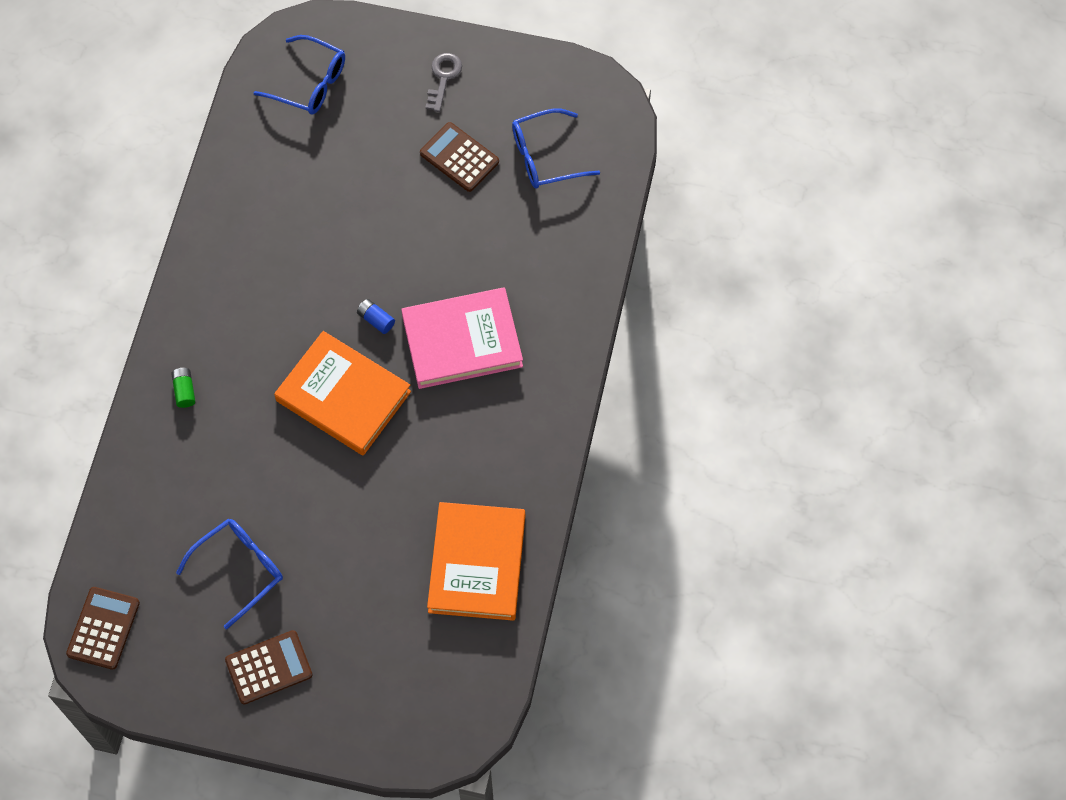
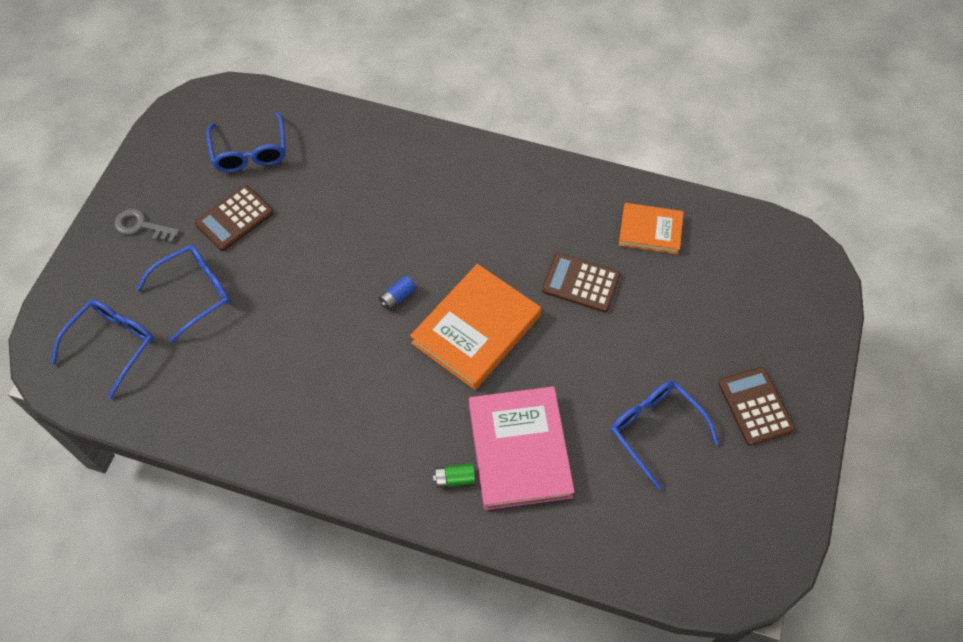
camera: 85 degrees left, 5 degrees down
brown calculator [66,587,140,670] -> brown calculator moved to [542,253,620,312]
pink book [401,288,523,389] -> pink book moved to [469,386,575,510]
orange book [427,502,525,621] -> orange book [619,203,684,254], size x0.59
none -> blue glasses [136,245,231,343]

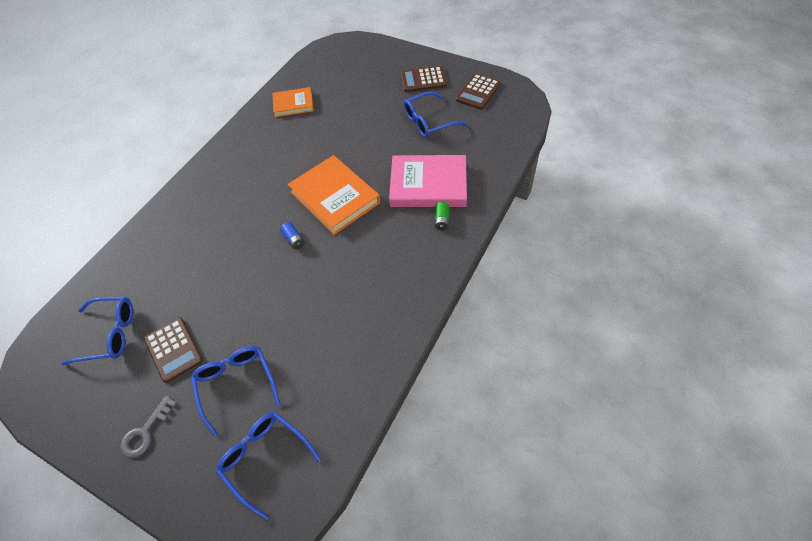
camera: 75 degrees left, 5 degrees down
brown calculator [542,253,620,312] -> brown calculator moved to [456,74,501,110]
orange book [619,203,684,254] -> orange book turned 60 degrees clockwise [272,87,314,117]

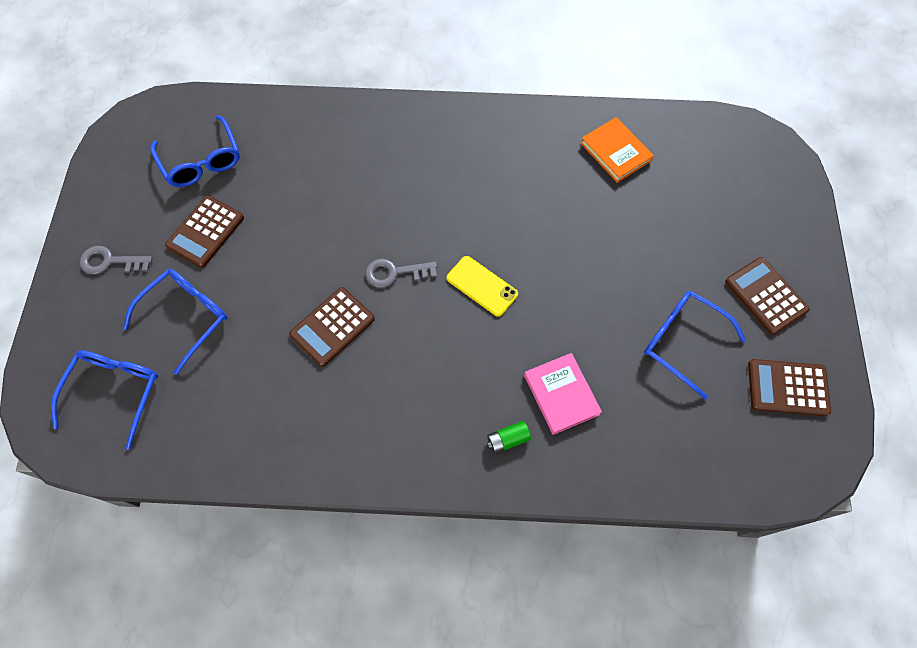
camera: 60 degrees right, 10 degrees up
blue battery [280,222,305,249] -> grey key [365,258,437,288]
orange book [288,155,380,235] -> yellow phone [447,256,518,317]
pink book [389,155,467,207] -> pink book [524,353,602,435], size x0.59
none -> brown calculator [289,287,375,367]

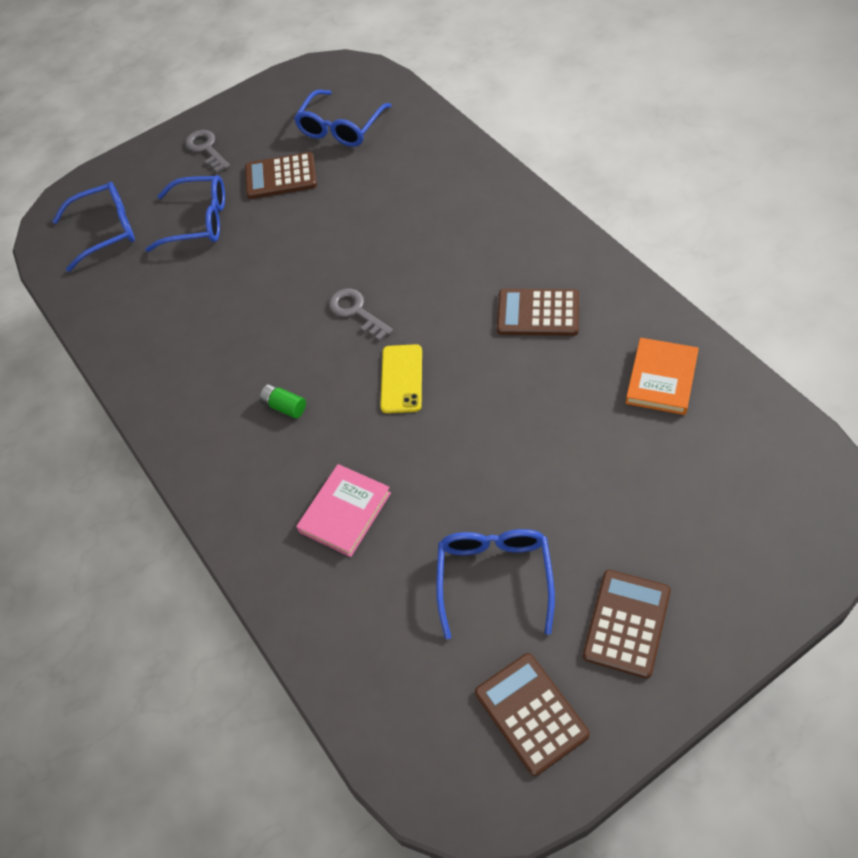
camera: 60 degrees right, 10 degrees down
brown calculator [289,287,375,367] -> brown calculator moved to [497,288,579,336]
green battery [487,421,531,454] -> green battery moved to [260,384,306,419]

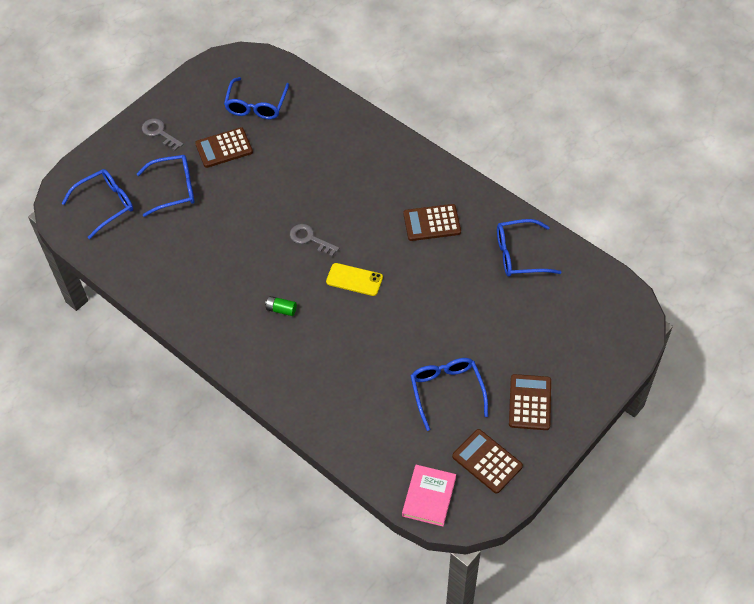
camera: 20 degrees left, 0 degrees up
pink book [296,464,391,557] -> pink book moved to [402,465,456,527]
yellow phone [380,344,422,413] -> yellow phone turned 60 degrees counterclockwise [326,263,383,296]
orange book [626,338,699,415] -> blue glasses [497,219,561,277]

